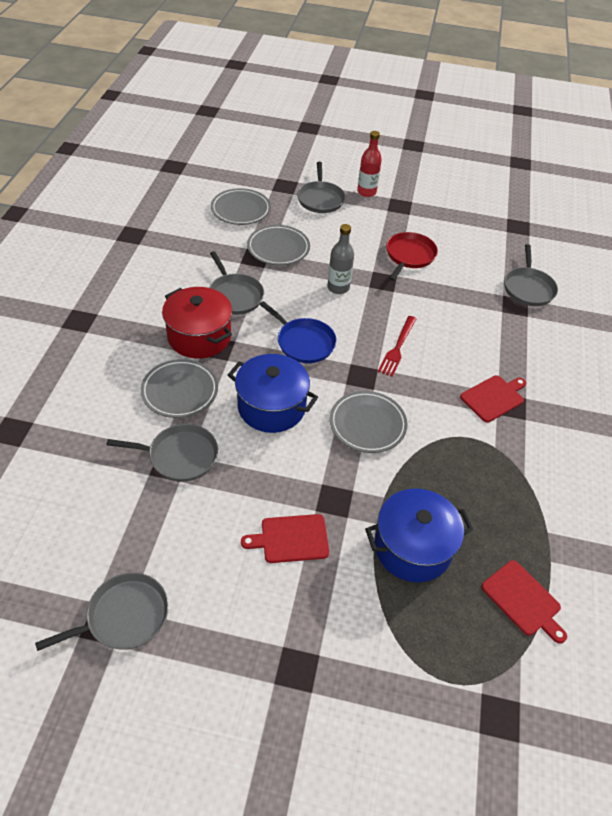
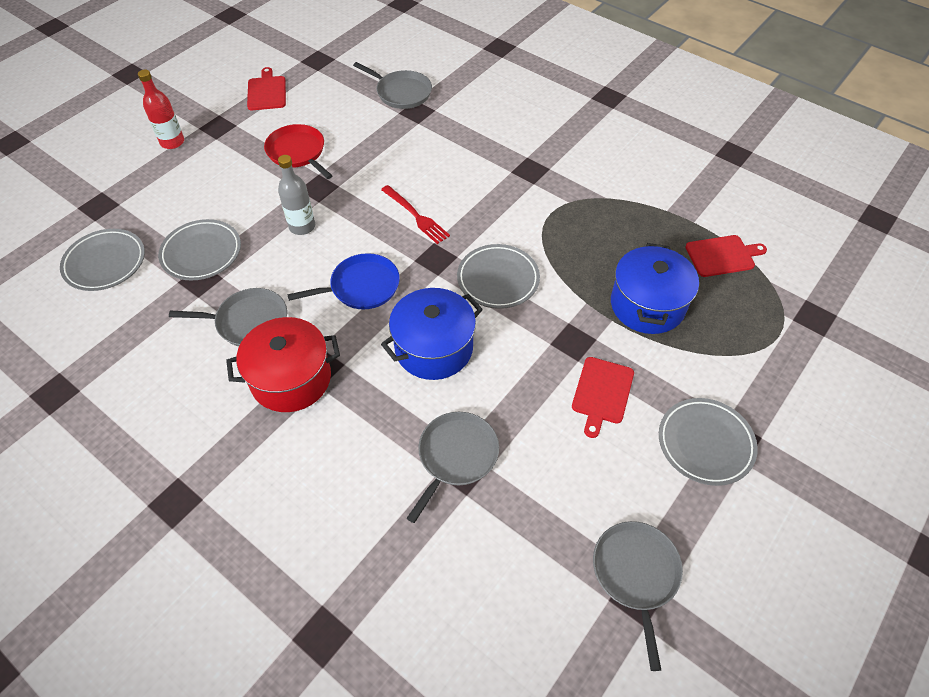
camera: 60 degrees left, 5 degrees up
grey plate [141,359,218,418] -> grey plate moved to [659,398,758,486]
grey pan [297,162,345,213] -> none
red cutting board [460,375,526,423] -> red cutting board moved to [247,67,286,110]

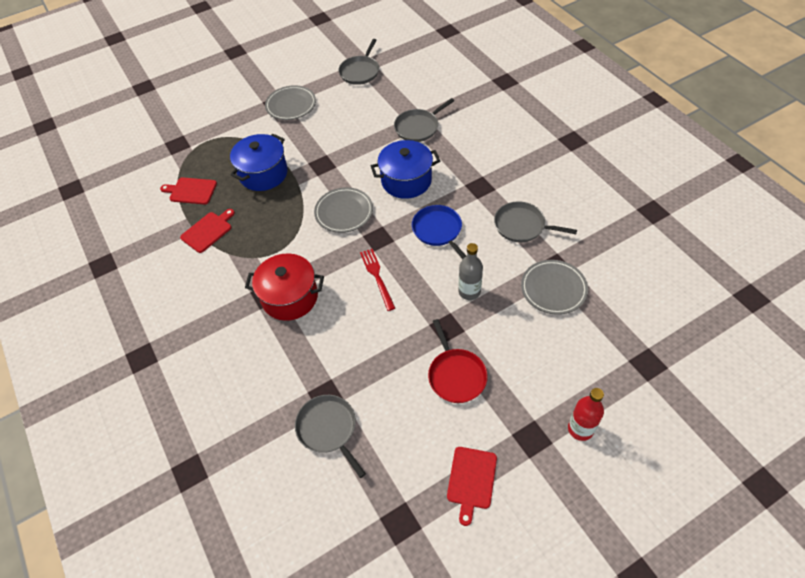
camera: 155 degrees left, 0 degrees up
grey plate [60,229,145,291] -> none
red pot [226,317,340,412] -> red pot moved to [245,253,324,321]
blue pan [287,253,400,310] -> blue pan turned 60 degrees clockwise [412,205,466,259]
red cutting board [572,357,634,438] -> red cutting board moved to [180,209,235,253]

